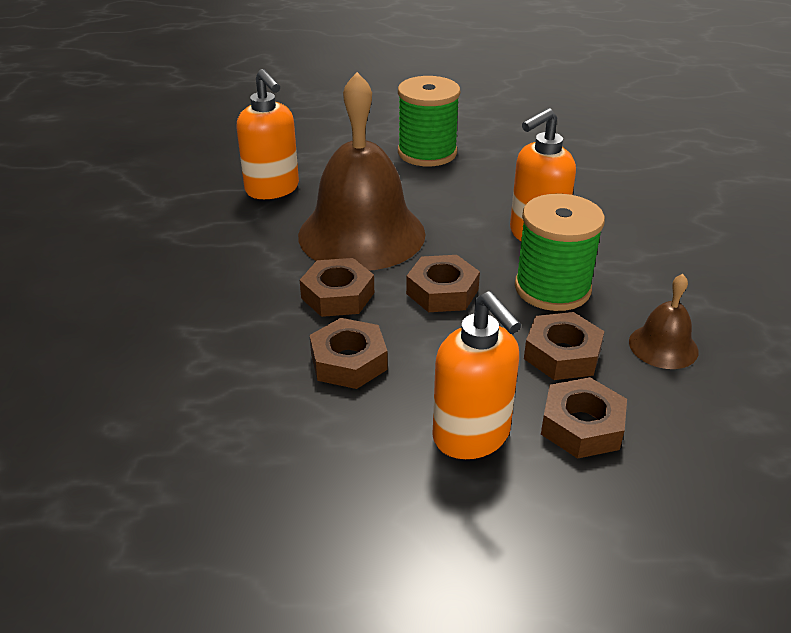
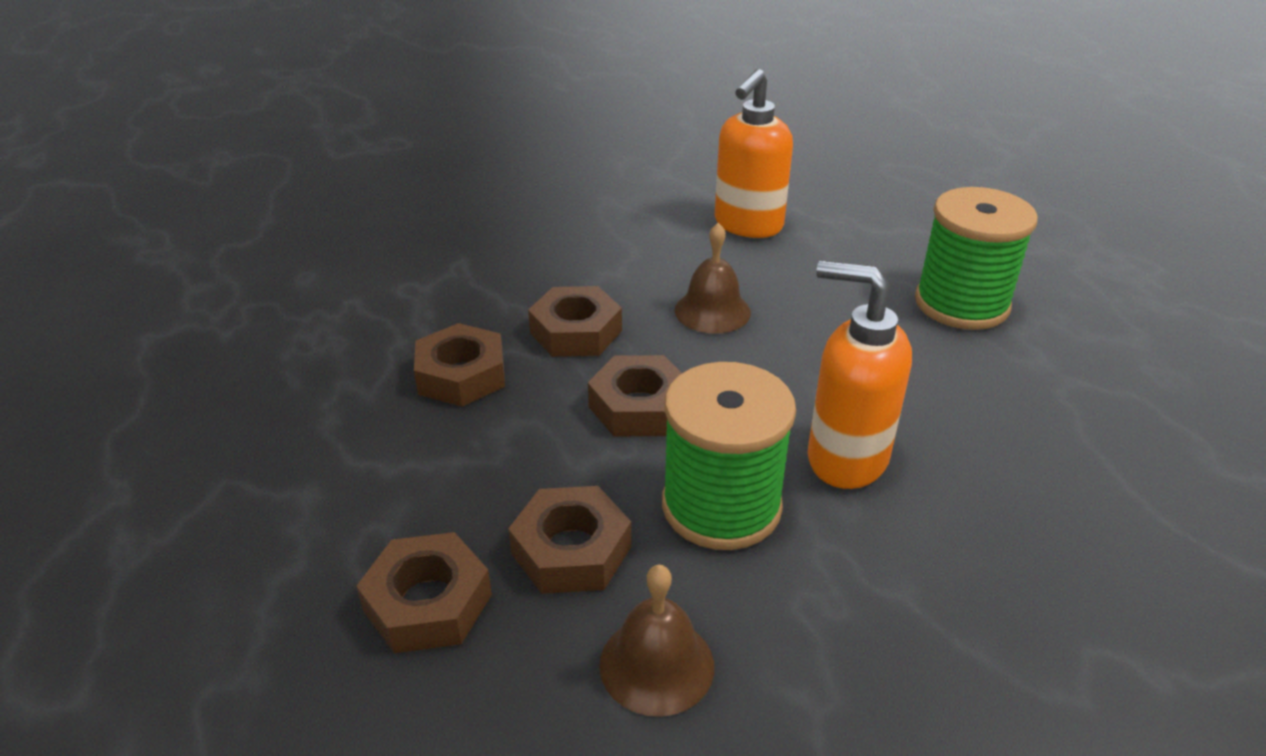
camera: 65 degrees right, 0 degrees up
brown bell [298,72,426,271] -> brown bell [675,223,751,334], size x0.44
orange soap dispenser [432,291,521,459] -> none

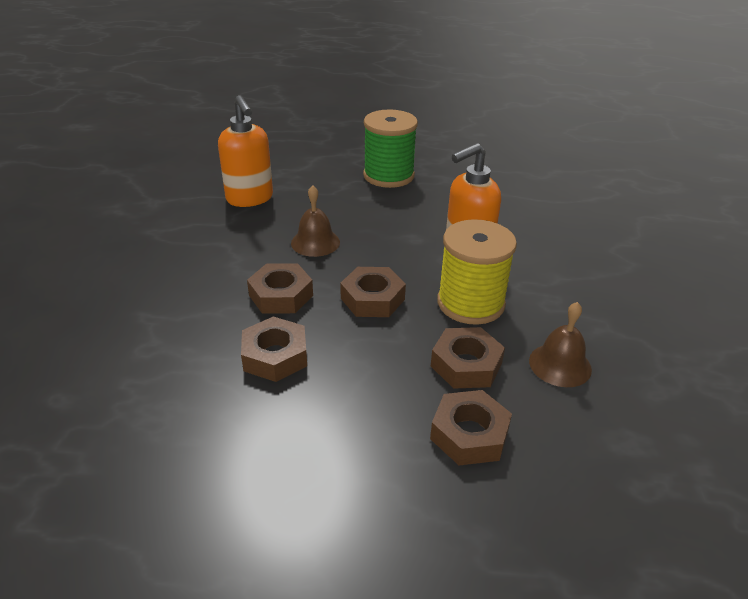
camera: 60 degrees left, 0 degrees up
green spool [662,362,796,550] -> yellow spool [437,219,517,325]

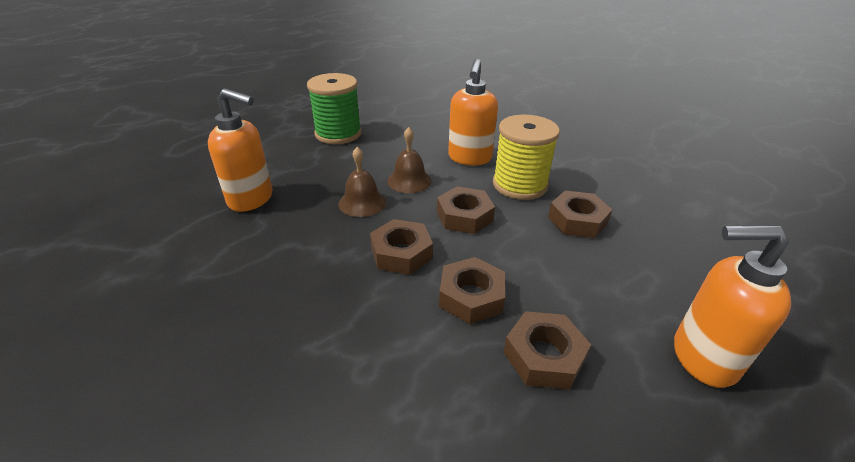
camera: 45 degrees left, 0 degrees up
brown nut [430,390,512,465] -> brown nut moved to [503,311,591,390]
brown bell [529,302,592,387] -> brown bell moved to [387,127,432,193]
none -> orange soap dispenser [674,225,791,388]

